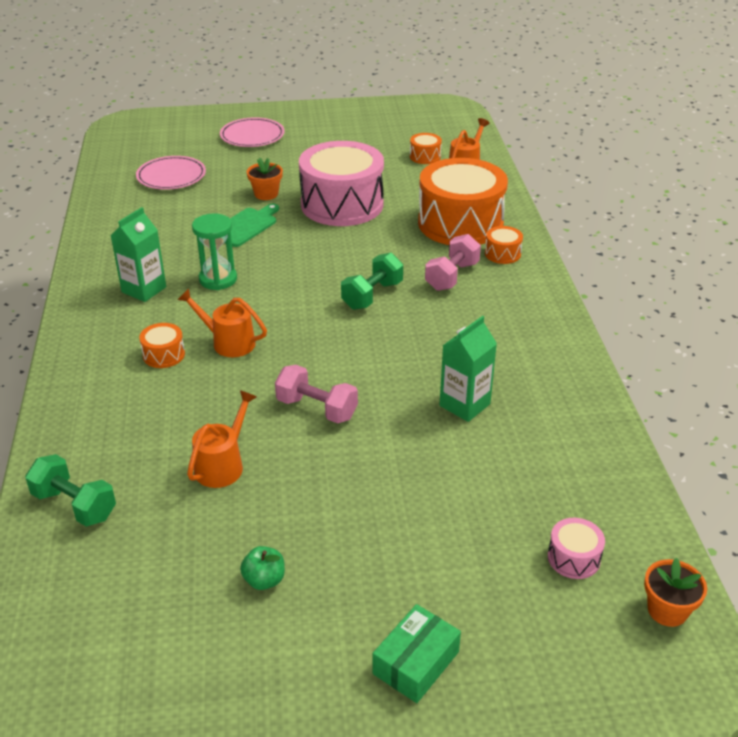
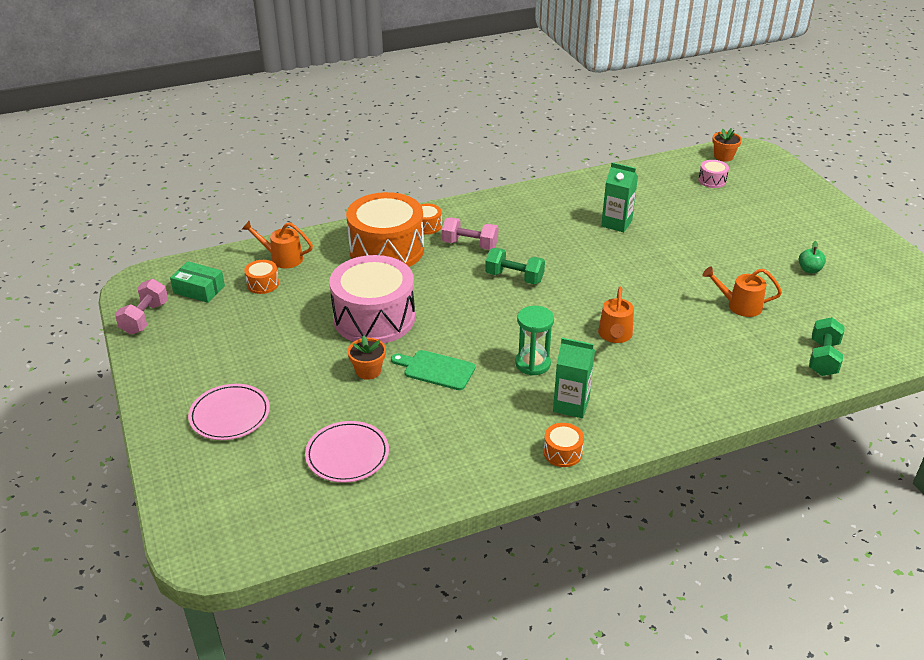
camera: 105 degrees left, 0 degrees up
orange drum [139,323,185,368] -> orange drum moved to [543,423,584,467]
pink dumbbell [275,365,358,424] -> pink dumbbell moved to [115,279,168,334]
green box [373,604,461,703] -> green box moved to [170,261,225,303]

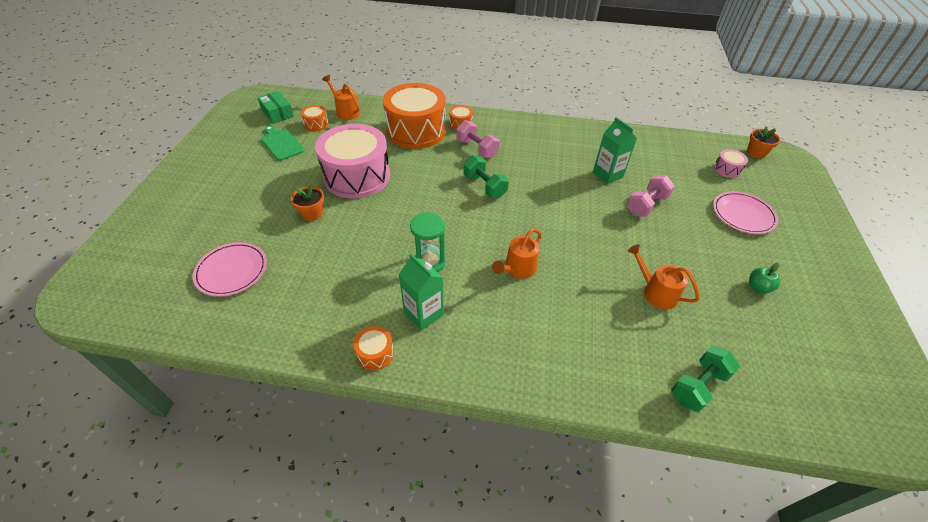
camera: 30 degrees right, 10 degrees up
pink dumbbell [115,279,168,334] -> pink dumbbell moved to [627,175,675,217]
pink plate [188,384,270,440] -> pink plate moved to [713,191,778,234]
green cutting board [391,350,475,390] -> green cutting board moved to [261,125,305,161]

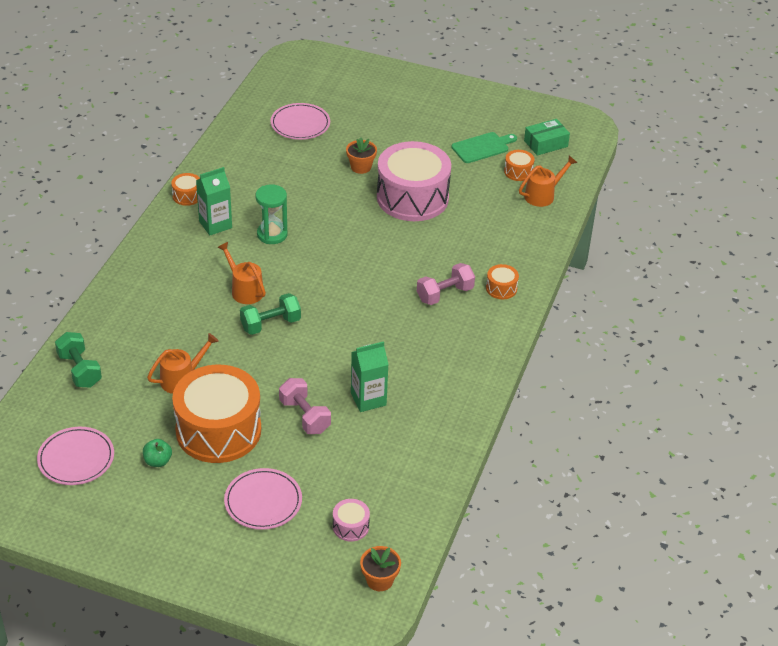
camera: 100 degrees right, 5 degrees down
orange drum [383,83,446,149] -> orange drum moved to [172,365,261,463]
green dumbbell [464,155,509,198] -> green dumbbell moved to [240,293,301,335]
none -> pink plate [37,427,114,485]

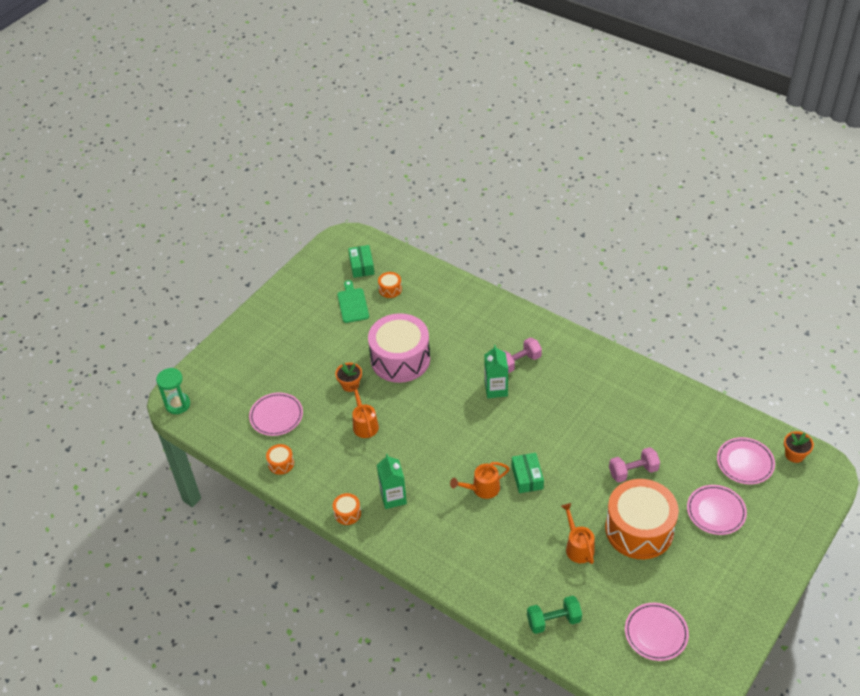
camera: 70 degrees left, 5 degrees up
green apple [143,439,172,467] -> none
green dumbbell [240,293,301,335] -> green box [512,453,544,493]
green hourglass [256,184,288,244] -> green hourglass moved to [156,368,190,414]
pink drum [333,499,370,541] -> pink plate [717,437,775,485]
green carton [351,341,389,412] -> green carton moved to [484,345,508,398]
pink dumbbell [417,263,475,305] -> pink dumbbell turned 75 degrees clockwise [503,338,542,373]
orange drum [486,264,519,299] -> orange drum moved to [266,444,294,475]
orange watering can [519,156,577,207] -> orange watering can moved to [350,384,379,438]

